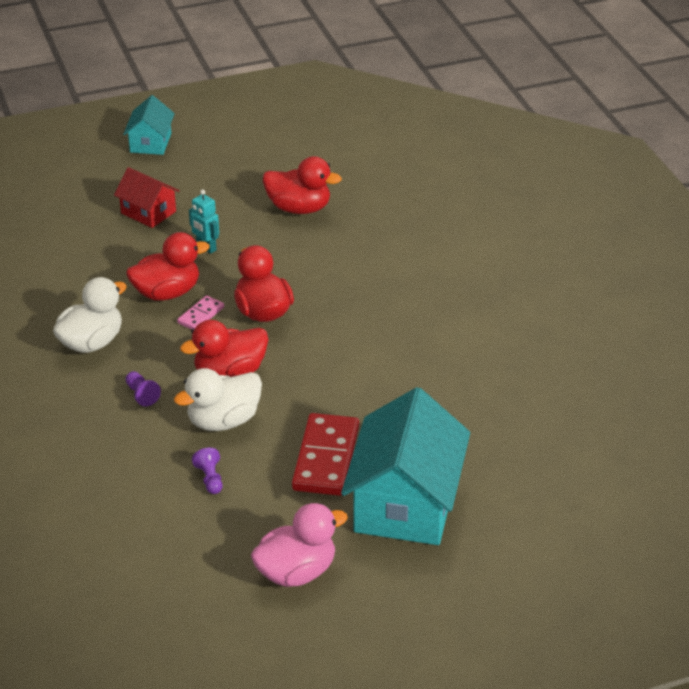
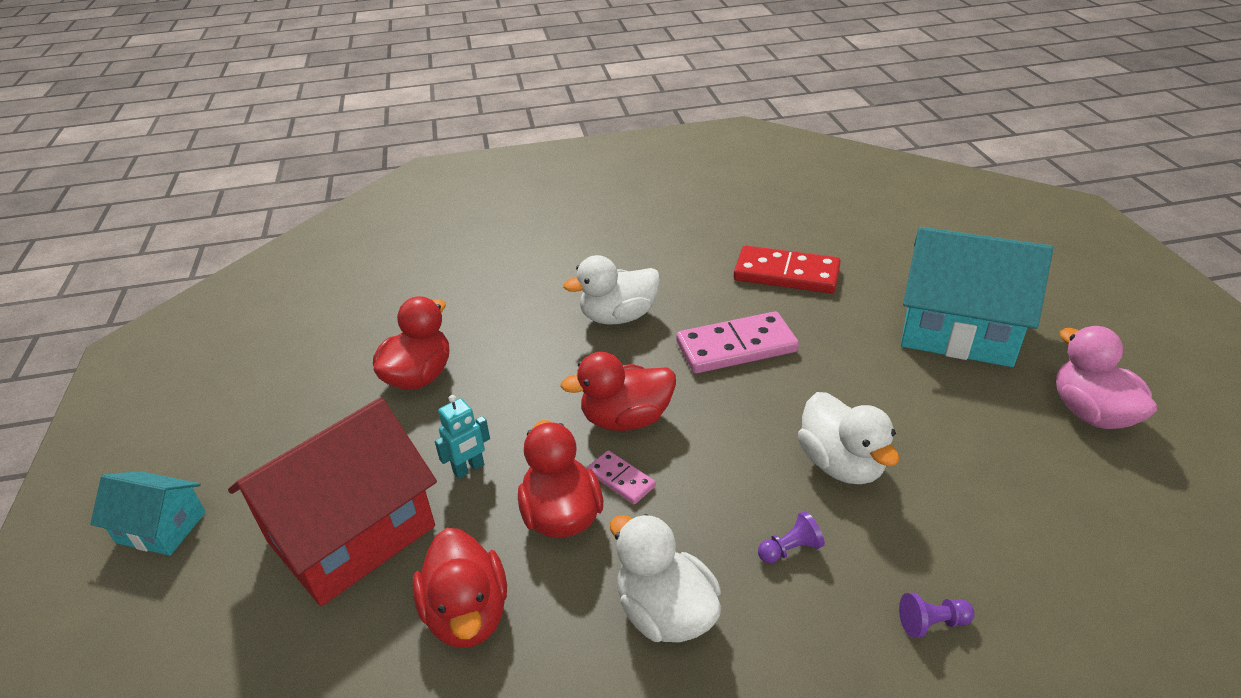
camera: 80 degrees left, 0 degrees up
red house [114,167,180,228] -> red house [228,397,437,606], size x1.95
red duck [180,320,268,377] -> red duck moved to [412,528,507,648]
purple pawn [192,448,223,494] -> purple pawn moved to [899,593,974,638]
red domino [292,413,359,496] -> red domino moved to [734,246,841,293]
none -> white duck [563,255,660,325]
none -> pink domino [676,311,799,374]

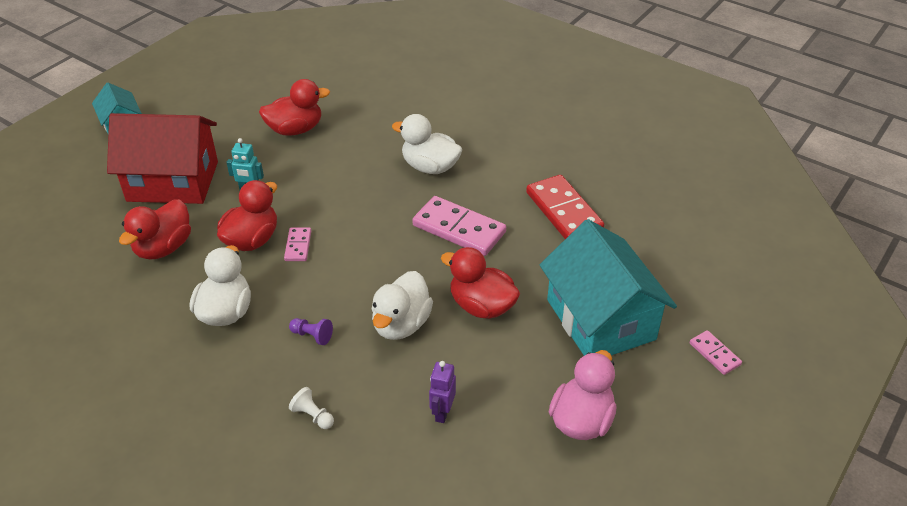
camera: 45 degrees right, 5 degrees up
red duck [560,352,676,431] -> red duck moved to [441,247,520,319]
purple pawn [899,593,974,638] -> white pawn [289,387,334,429]
none -> purple robot [429,361,456,423]
none -> pink domino [690,330,742,375]

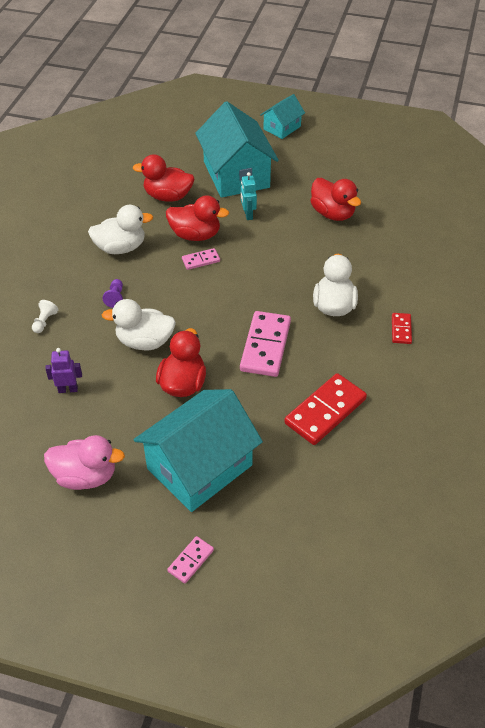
camera: 70 degrees right, 5 degrees up
red house [107,113,218,204] -> turquoise house [195,101,279,198]
none -> red domino [392,313,412,344]

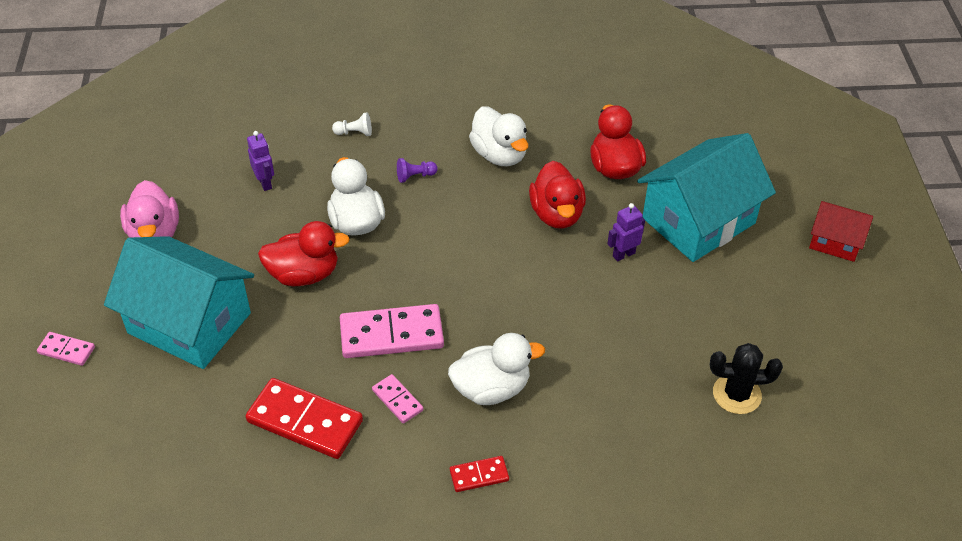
camera: 70 degrees right, 0 degrees up
pink domino [182,248,220,270] -> pink domino moved to [372,374,423,423]
turquoise robot [241,172,257,220] -> purple robot [607,203,645,261]
turquoise house [260,94,305,139] -> red house [809,201,873,262]
red duck [310,178,361,221] -> none
none -> black cactus [710,343,783,414]

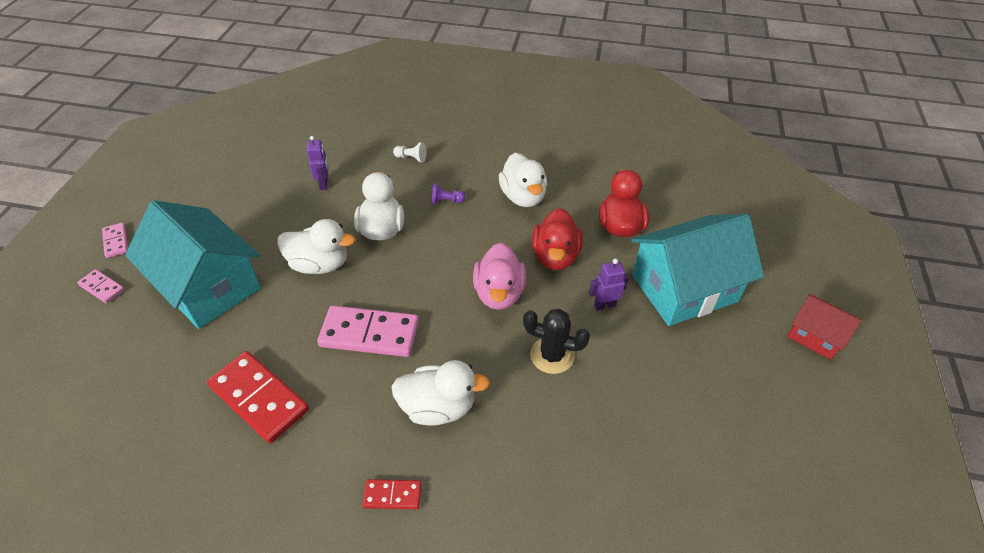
camera: 15 degrees right, 0 degrees up
pink duck [120,180,179,238] -> pink duck moved to [473,243,526,310]
red duck [258,221,350,286] -> white duck [277,219,355,274]
pink domino [372,374,423,423] -> pink domino moved to [102,223,128,258]
black cactus [710,343,783,414] -> black cactus moved to [523,309,590,374]

